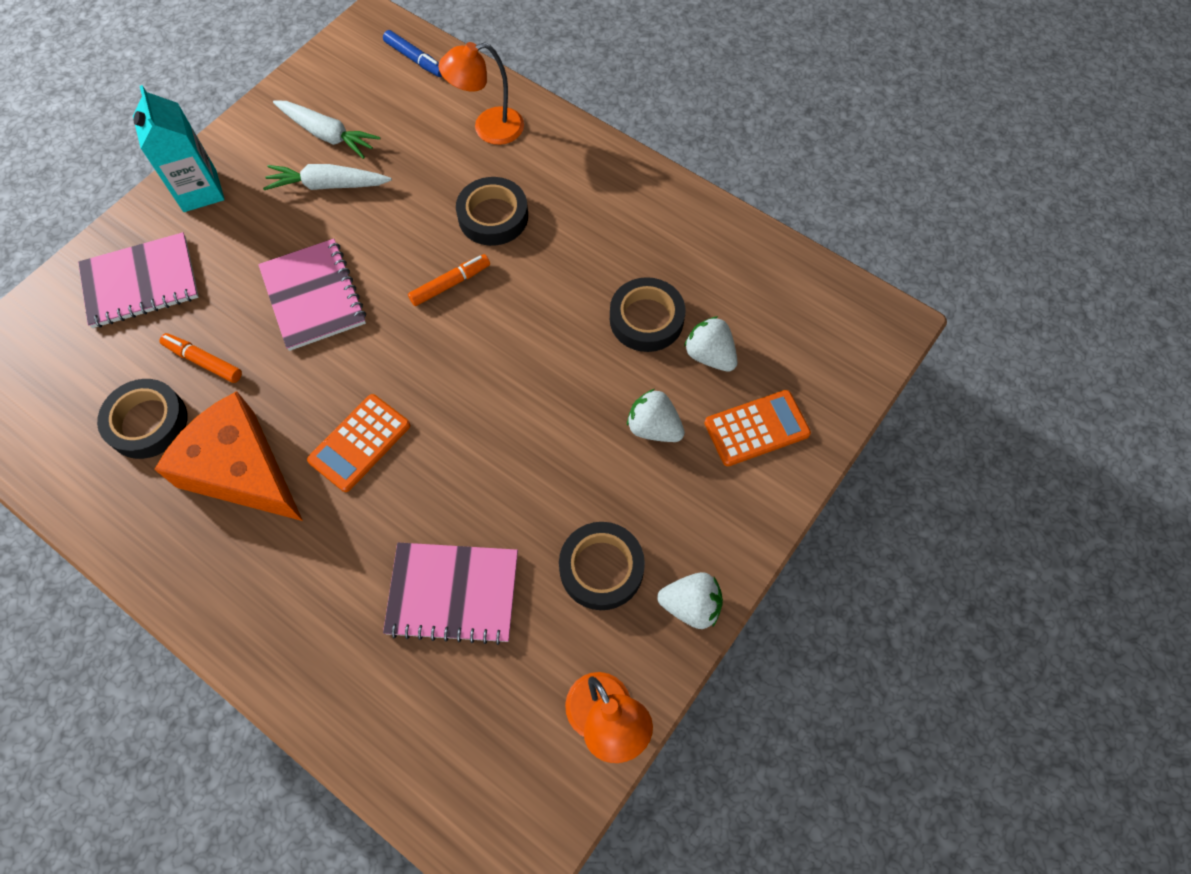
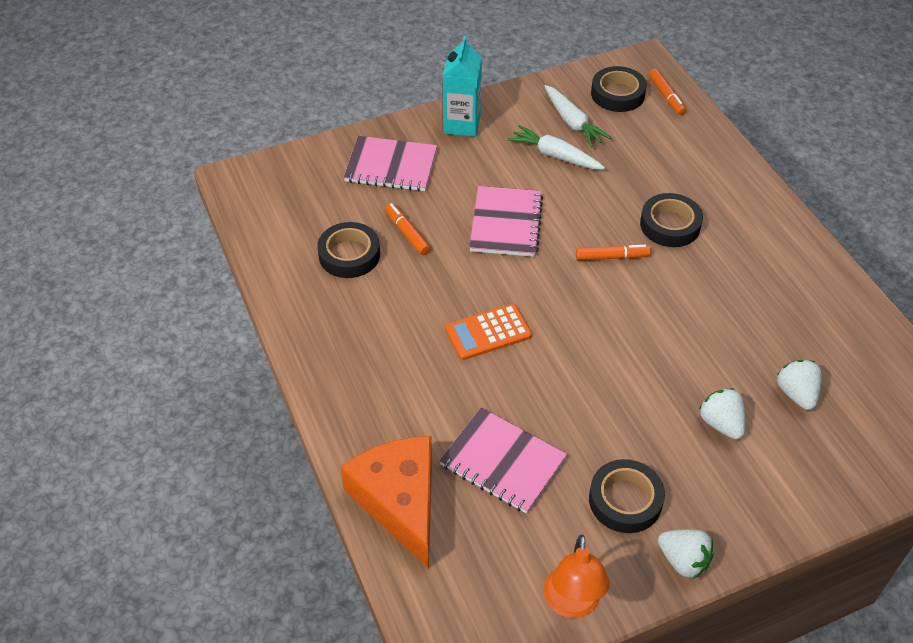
camera: 30 degrees right, 15 degrees down
orange cheese [154,391,303,521] -> orange cheese moved to [340,436,432,569]
blue marker [383,30,442,77] -> orange marker [649,69,686,115]
orange lamp [438,42,524,145] -> none
black tape [610,277,686,352] -> black tape moved to [591,66,647,112]
orange calculator [705,390,811,466] -> none

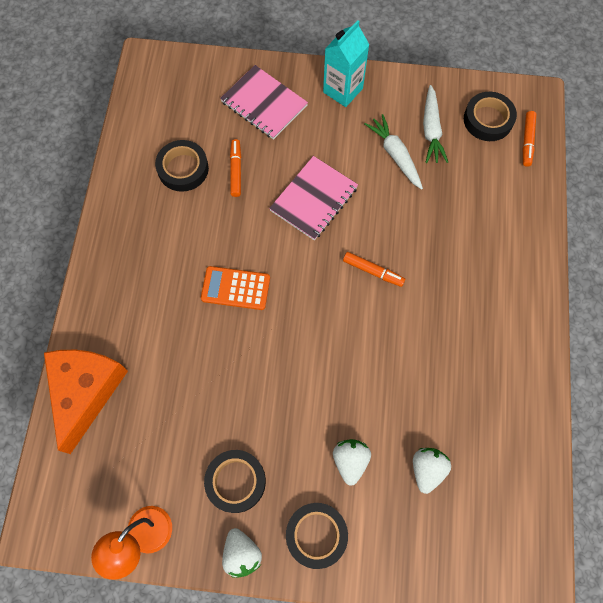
camera: 30 degrees right, 20 degrees up
pink notebook [439,408,567,514] -> none
black tape [640,193,703,247] -> black tape moved to [286,503,348,569]

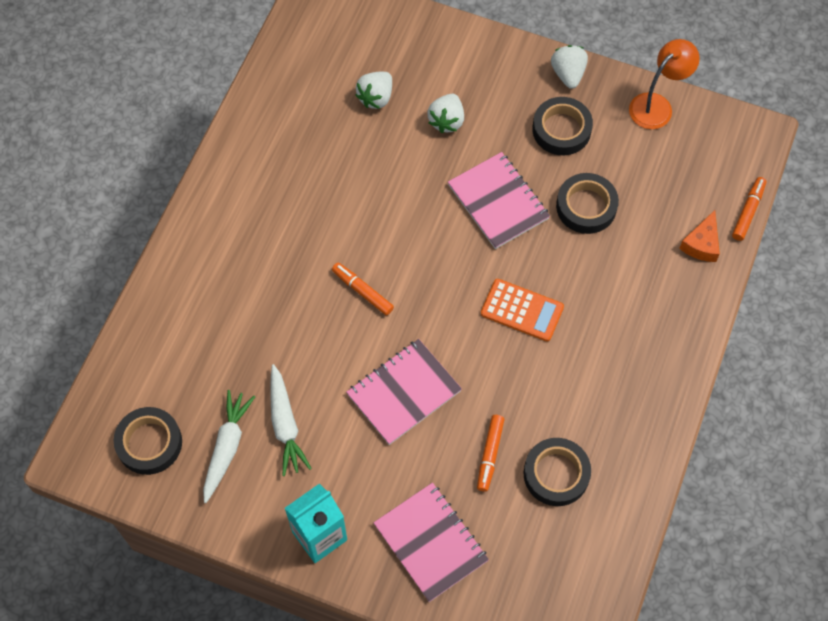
camera: 165 degrees left, 5 degrees down
orange cheese [44,350,128,454] -> orange cheese [679,210,720,262], size x0.48
black tape [286,503,348,569] -> black tape moved to [556,173,619,234]
orange marker [523,111,536,167] -> orange marker moved to [732,177,767,241]
none -> pink notebook [448,152,550,249]

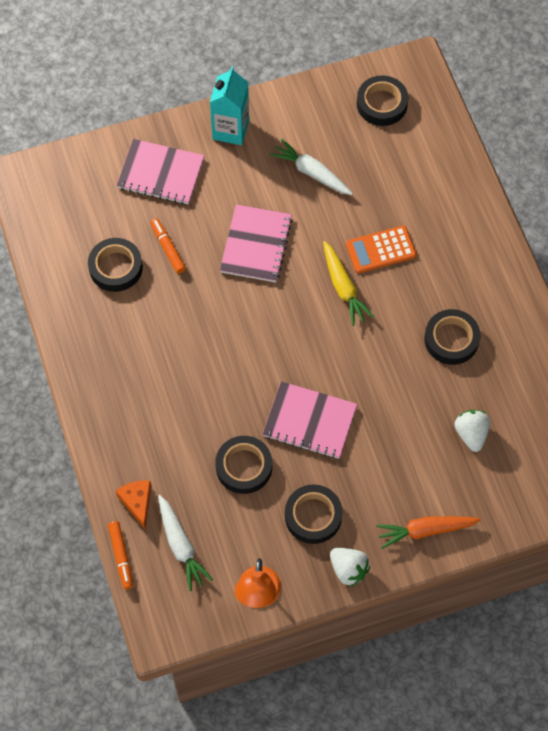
camera: 140 degrees right, 0 degrees up
white carrot [203,390,255,503] -> white carrot moved to [158,495,213,591]
orange marker [332,263,394,315] -> yellow carrot [323,241,374,326]
white strawberry [427,93,464,133] -> none
orange calculator [481,279,564,342] -> orange calculator moved to [346,226,416,273]
none -> orange carrot [376,516,481,549]
none -> black tape [424,309,481,365]

